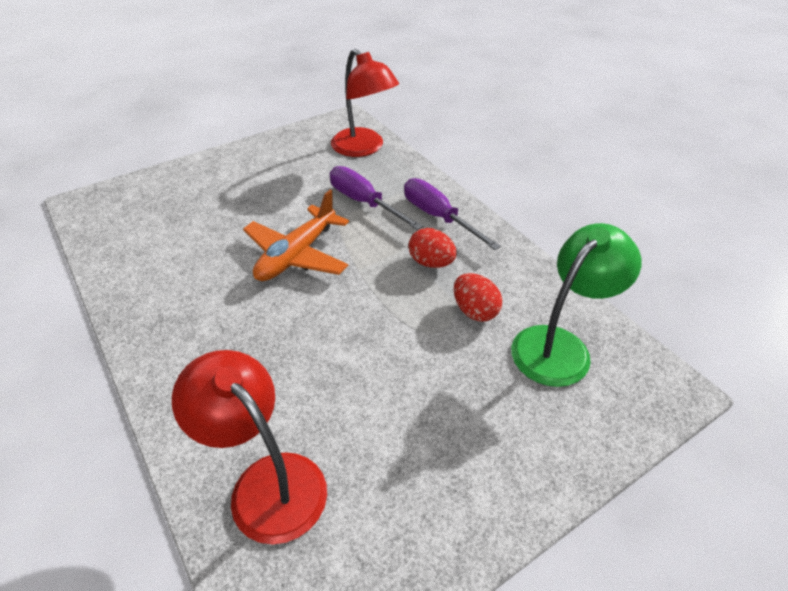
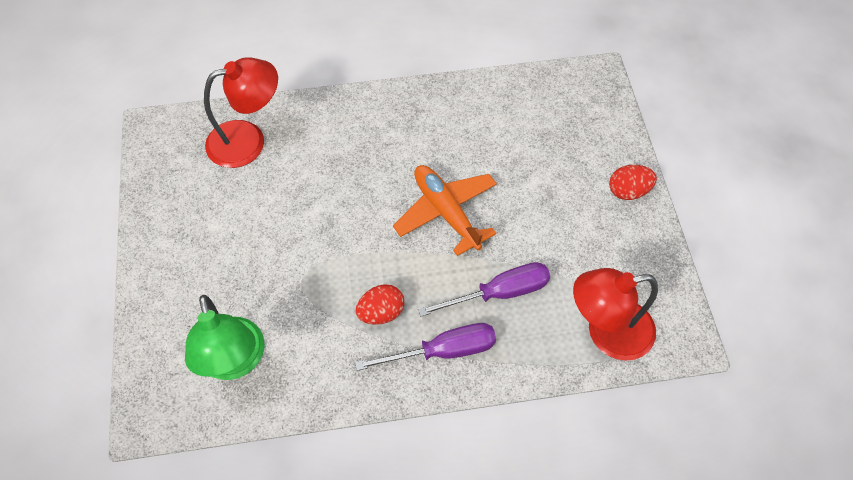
camera: 115 degrees right, 15 degrees up
red egg [454,273,502,322] -> red egg moved to [609,165,657,200]

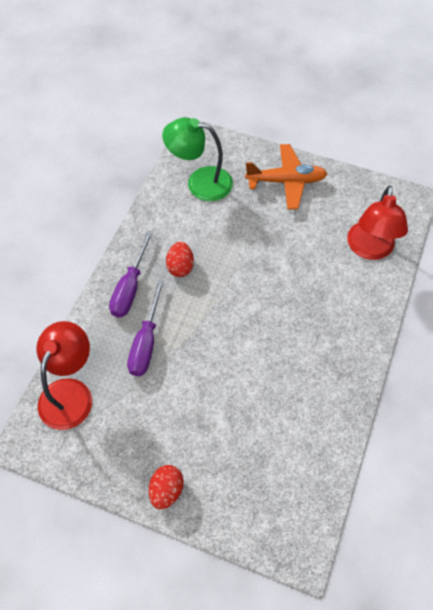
camera: 120 degrees right, 0 degrees up
orange plane [393,165,497,256] -> orange plane moved to [245,144,327,210]

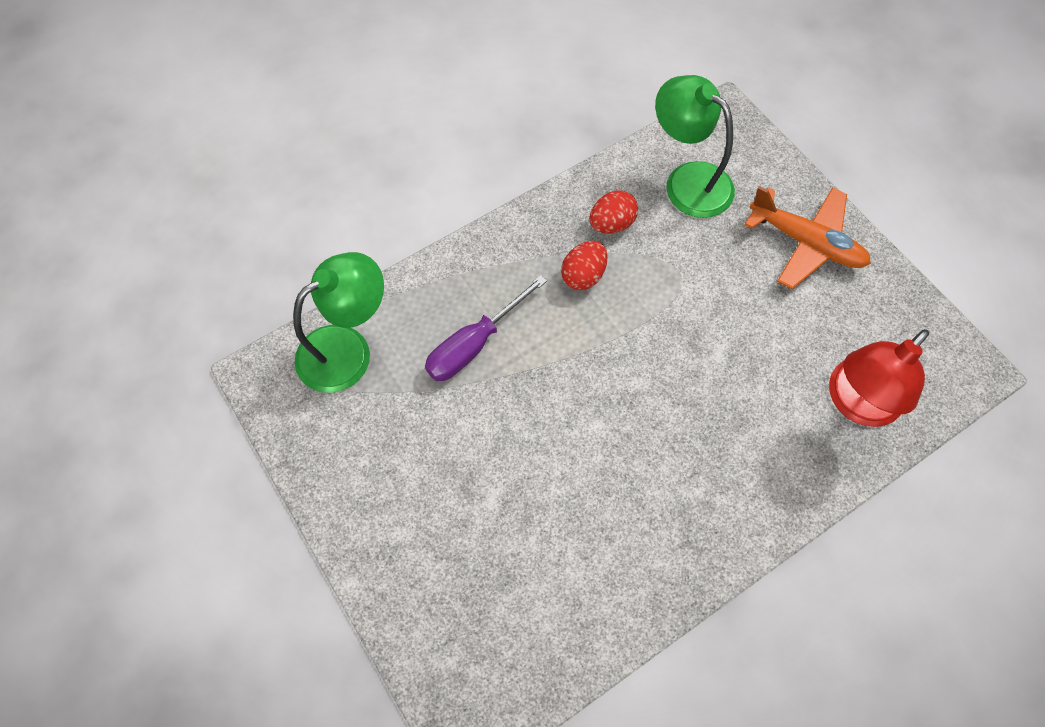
camera: 35 degrees right, 5 degrees up
red lamp [36,321,92,430] -> green lamp [293,252,384,393]
purple screwdriver [109,230,153,317] -> none
red egg [149,465,184,510] -> red egg moved to [589,190,638,234]

